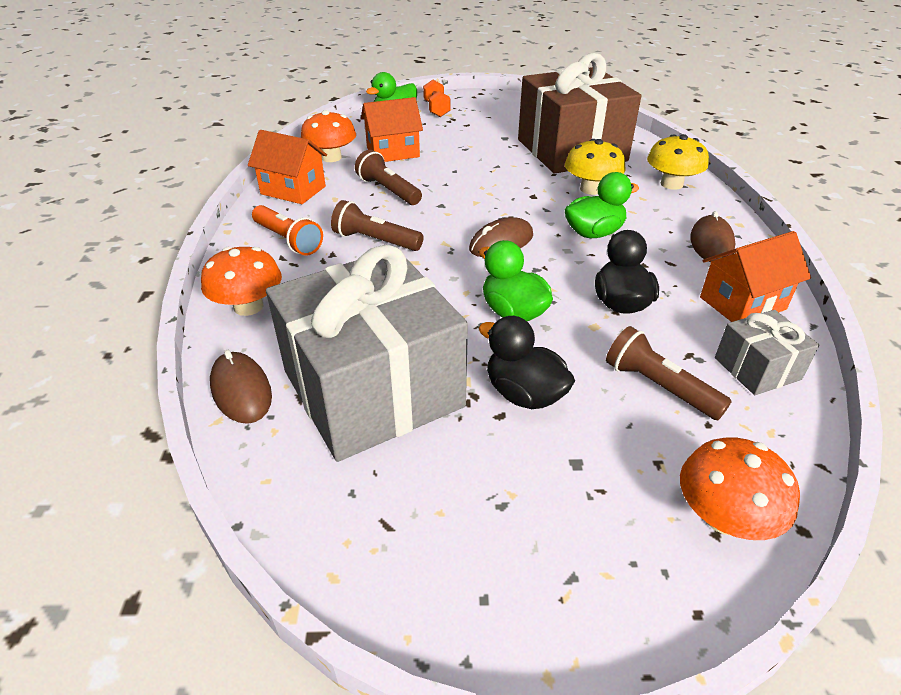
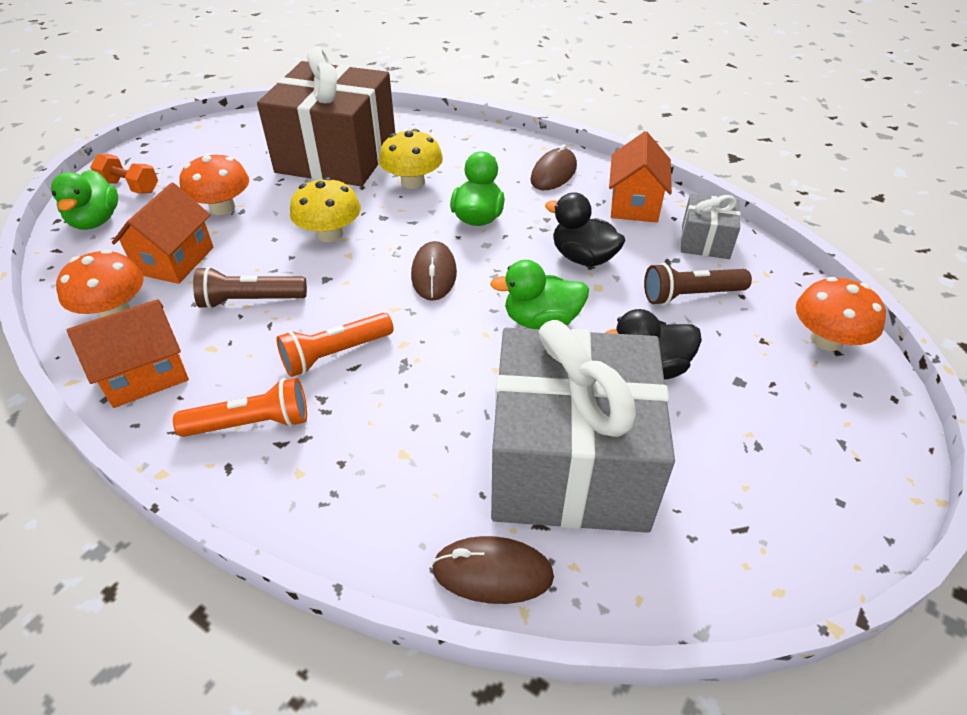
camera: 55 degrees left, 5 degrees up
orange mushroom [201,247,282,316] -> orange mushroom moved to [180,153,249,215]
brown flashlight [331,200,424,251] -> orange flashlight [276,313,394,377]
yellow mushroom [647,134,709,190] -> yellow mushroom moved to [290,177,361,242]
brown mouse [690,211,735,262] -> brown mouse turned 75 degrees clockwise [530,144,577,190]

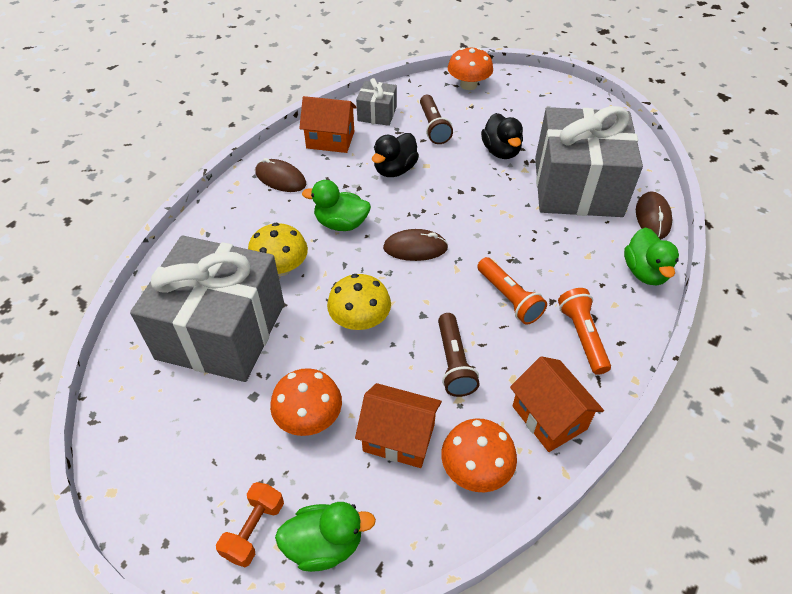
camera: 90 degrees left, 5 degrees up
brown gift [257,47,395,186] -> grey gift [130,235,284,382]
green duck [490,260,589,329] -> green duck moved to [624,227,679,285]

